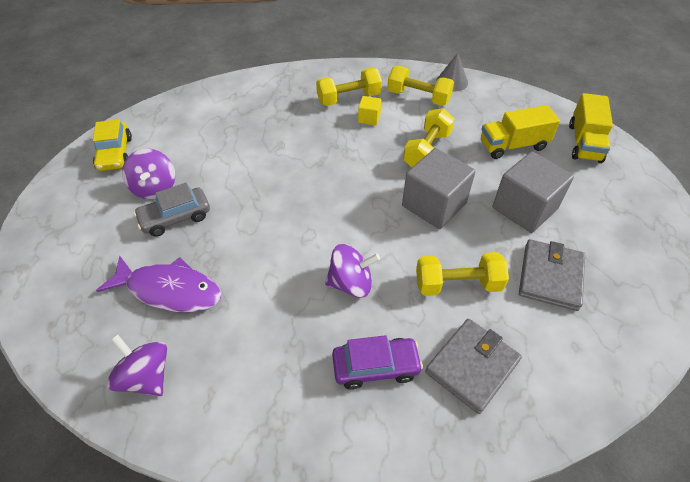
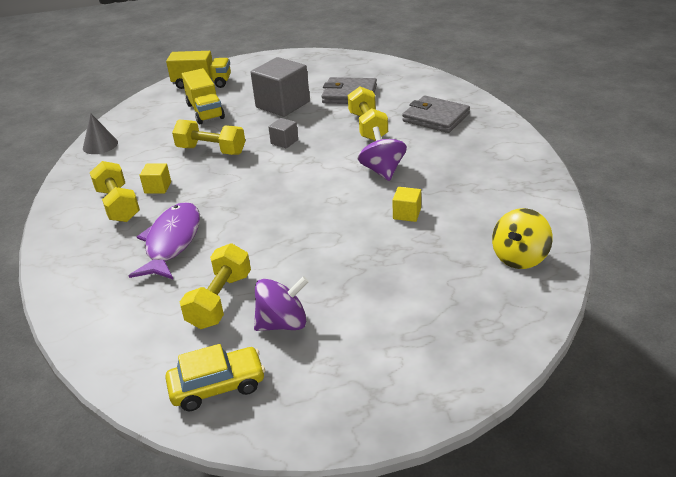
camera: 95 degrees left, 15 degrees down
purple fish [96,255,221,312] -> purple fish moved to [129,202,200,279]
purple spinning top [107,334,167,396] -> yellow spinning top [492,208,553,269]
grey car [134,183,210,237] -> none
purple car [332,335,423,390] -> none
yellow dumbbell [387,66,454,106] -> yellow dumbbell moved to [180,243,251,329]
grey cube [402,148,476,229] -> grey cube [268,118,298,148], size x0.47
none -> yellow cube [392,187,421,222]

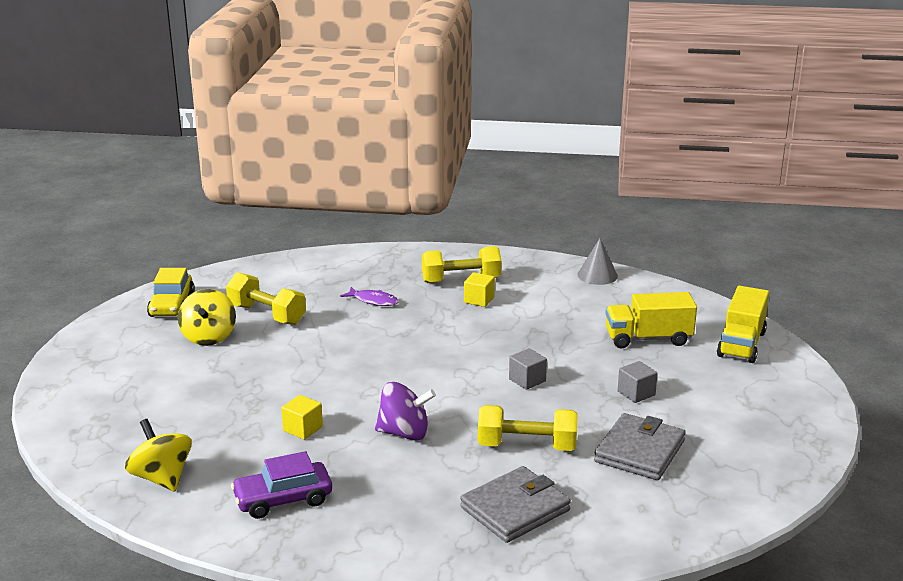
camera: 105 degrees right, 10 degrees down
purple fish [129,202,200,279] -> purple fish [340,287,399,306], size x0.52
yellow dumbbell [172,119,245,155] -> none
grey cube [251,57,310,117] -> grey cube [618,361,658,403], size x0.47
purple spinning top [254,276,309,331] -> yellow spinning top [178,289,236,346]
none -> purple car [231,451,332,519]

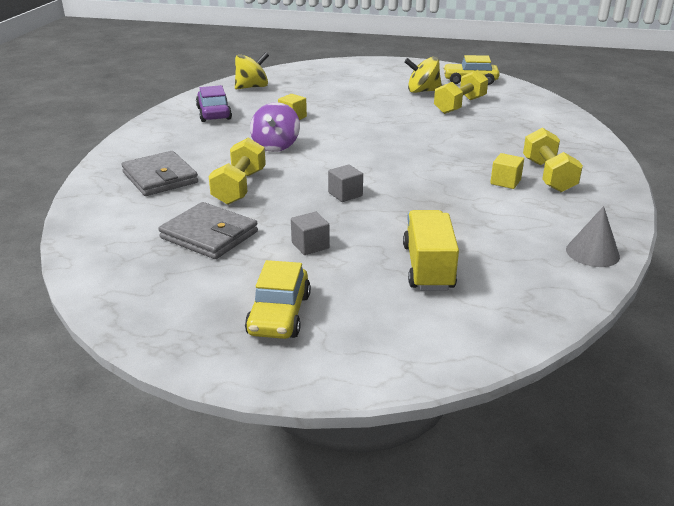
camera: 95 degrees right, 5 degrees up
purple fish [340,287,399,306] -> none
yellow truck [717,286,769,363] -> none
none -> yellow car [245,260,311,339]

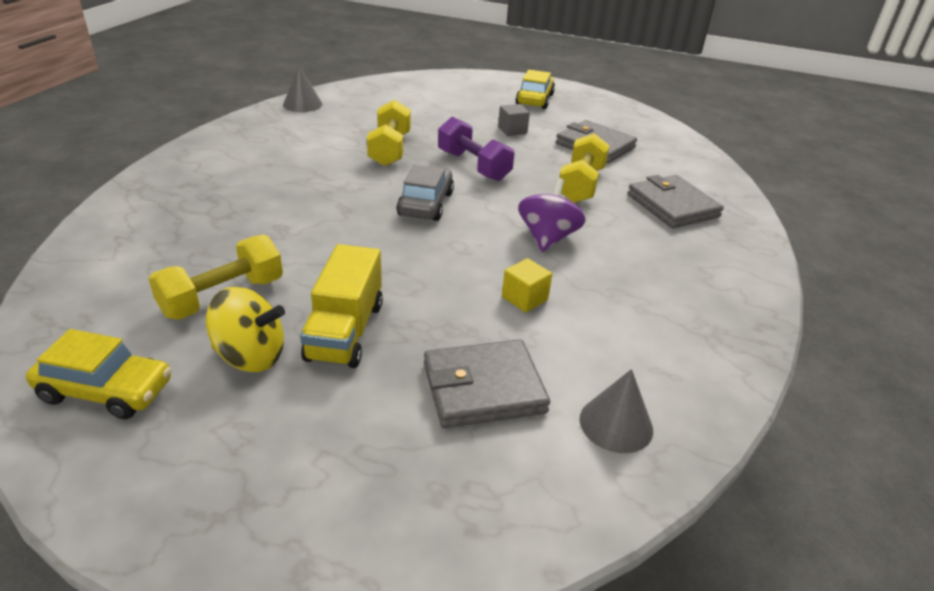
camera: 175 degrees left, 5 degrees up
purple car [196,85,232,122] -> none
yellow spinning top [235,52,269,89] -> grey cone [579,369,653,453]
grey cube [328,164,363,202] -> purple dumbbell [438,117,514,181]
yellow truck [403,210,459,291] -> yellow truck moved to [300,244,383,368]
yellow cube [490,153,524,189] -> none
yellow dumbbell [523,128,583,192] -> yellow dumbbell moved to [367,100,411,166]
none -> grey car [397,165,454,221]
none -> grey wallet [424,339,550,428]

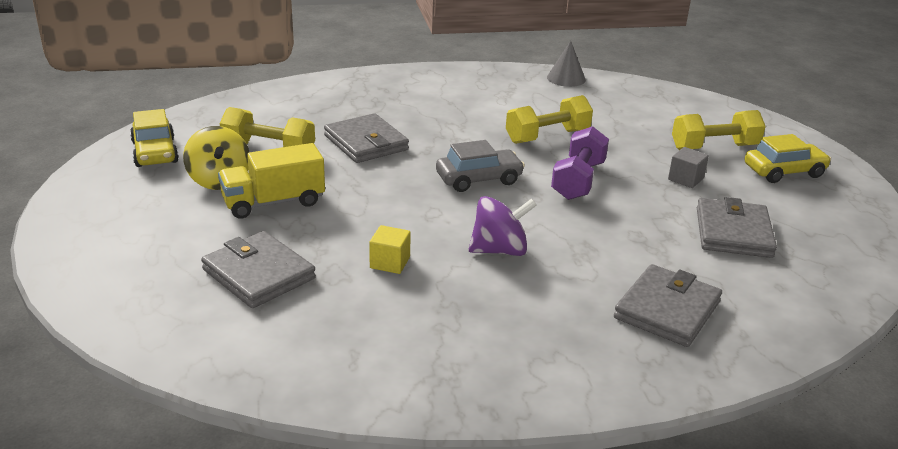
camera: 60 degrees right, 5 degrees down
yellow dumbbell [559,133,610,203] -> yellow dumbbell moved to [672,110,766,150]
grey cone [579,369,653,453] -> none
none -> grey wallet [324,113,409,163]

